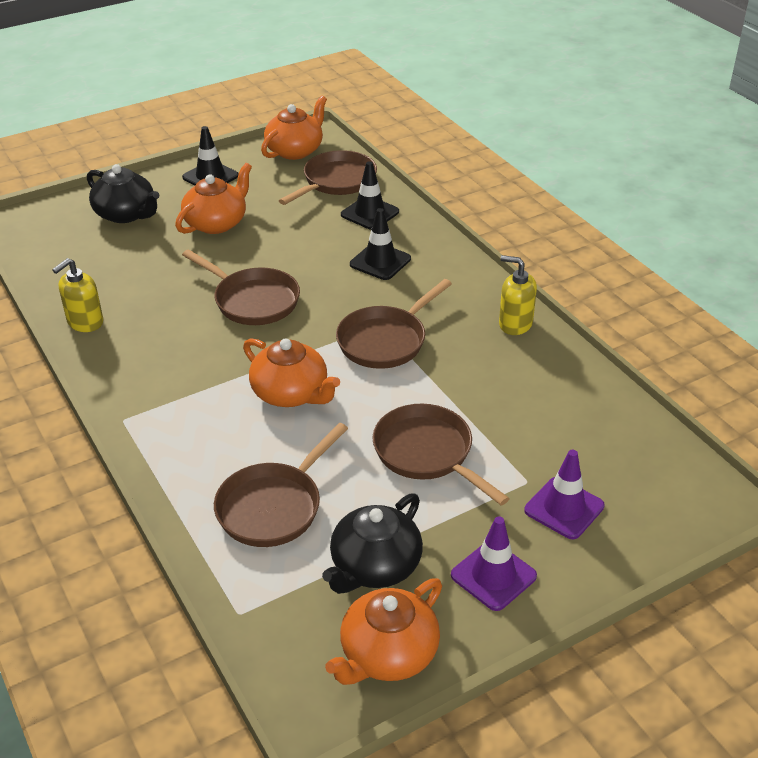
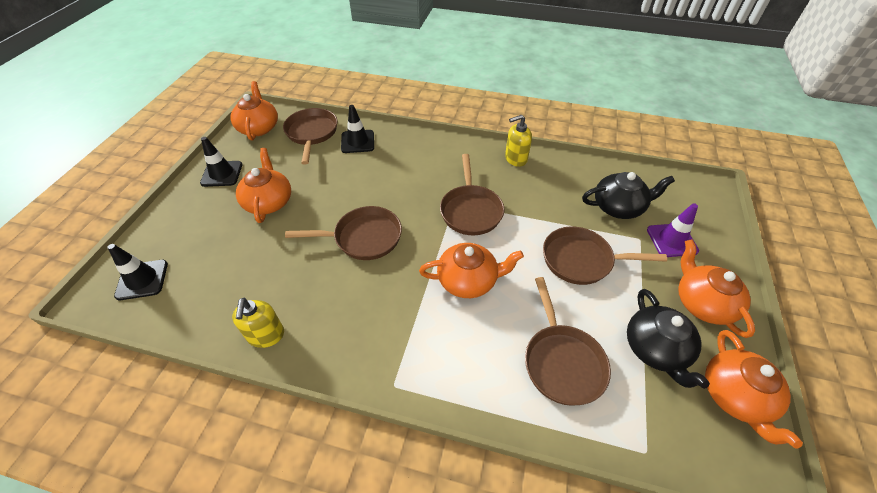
camera: 45 degrees left, 10 degrees up
black teapot [87,164,159,223] -> black teapot moved to [582,172,675,219]
black traffic cone [350,208,411,280] -> black traffic cone moved to [107,244,168,300]
purple traffic cone [451,517,537,611] -> orange teapot [678,239,755,338]

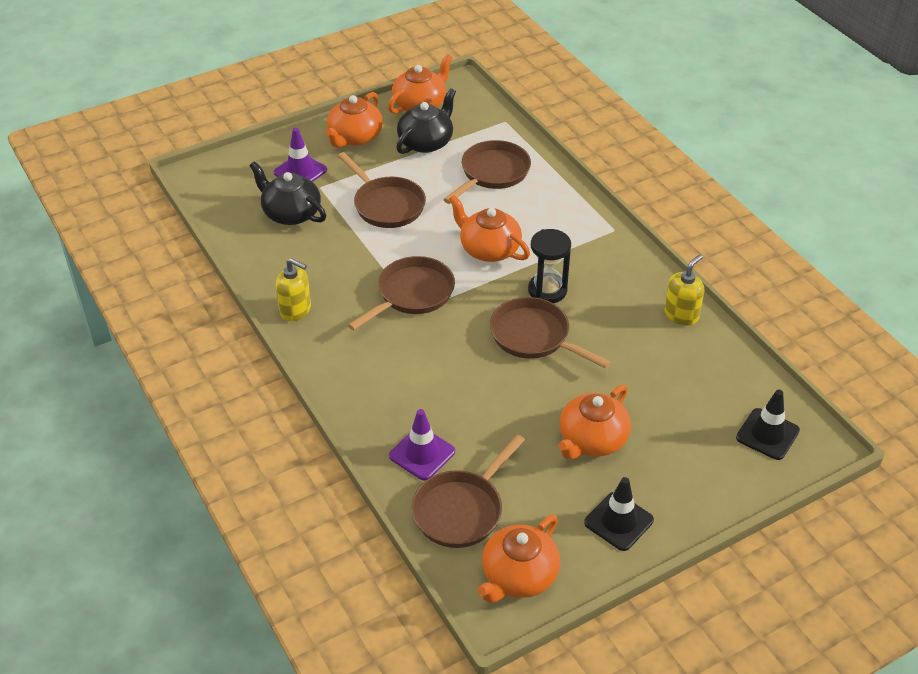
camera: 135 degrees left, 5 degrees down
black traffic cone [341,105,374,153] -> purple traffic cone [389,409,455,480]
none -> black hourglass [528,229,571,303]

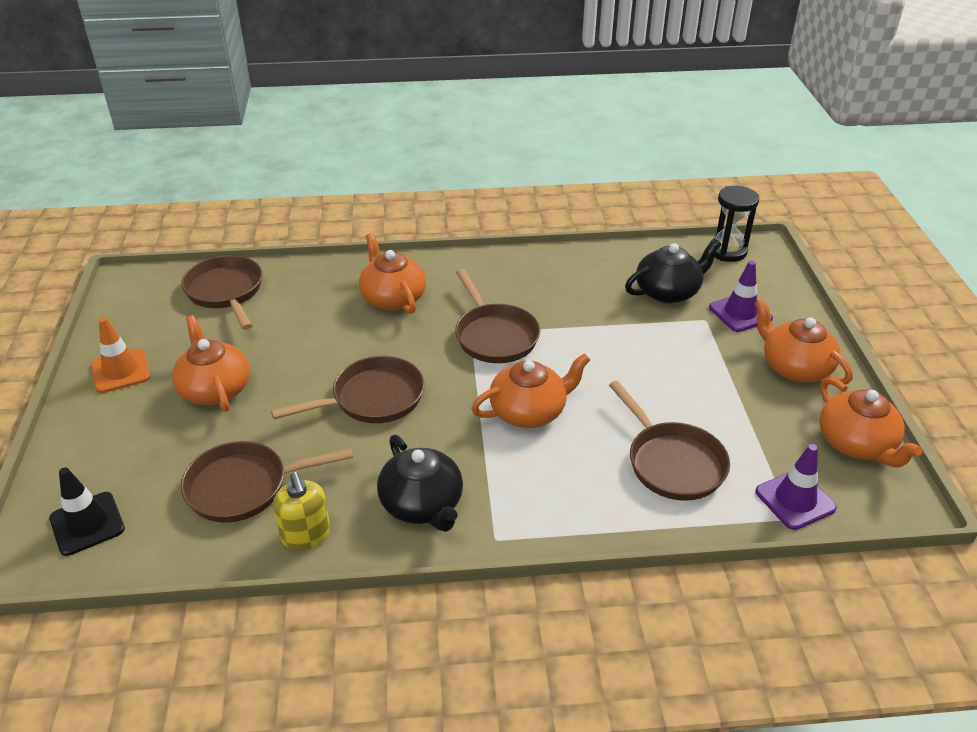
camera: 115 degrees right, 5 degrees down
yellow soap dispenser [276,258,311,321] -> none
brown pan [338,152,426,228] -> brown pan moved to [181,441,353,523]
purple traffic cone [389,409,455,480] -> purple traffic cone moved to [755,444,837,530]
black teapot [396,88,456,154] -> black teapot moved to [377,435,463,532]
orange teapot [478,514,560,603] -> orange teapot moved to [359,233,426,314]
black hourglass [528,229,571,303] -> black hourglass moved to [709,186,759,262]
black traffic cone [584,477,654,551] -> orange traffic cone [91,317,151,393]

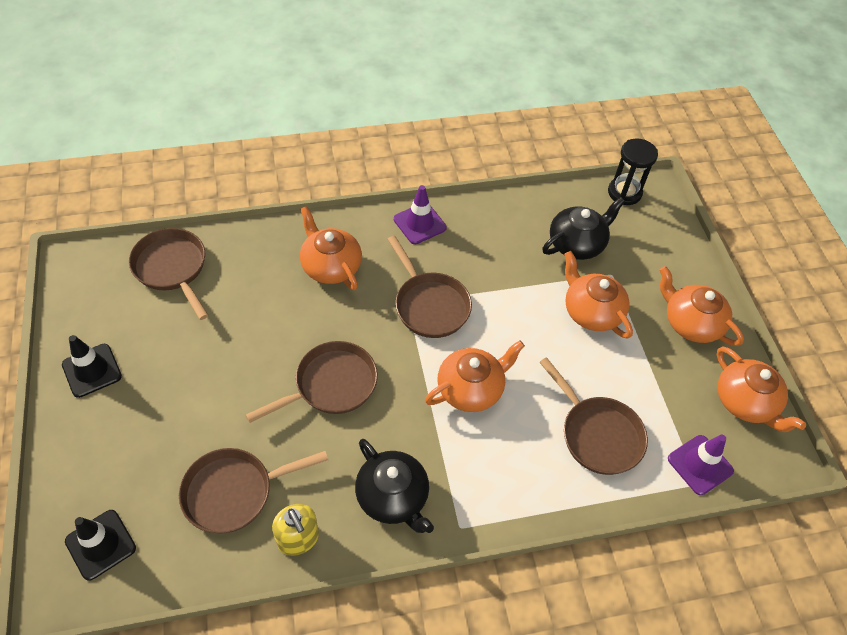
camera: 10 degrees left, 15 degrees up
orange traffic cone [91,317,151,393] -> black traffic cone [62,335,122,398]
orange teapot [172,315,250,412] -> orange teapot moved to [564,251,633,339]
purple traffic cone [709,261,773,332] -> purple traffic cone moved to [394,185,447,244]

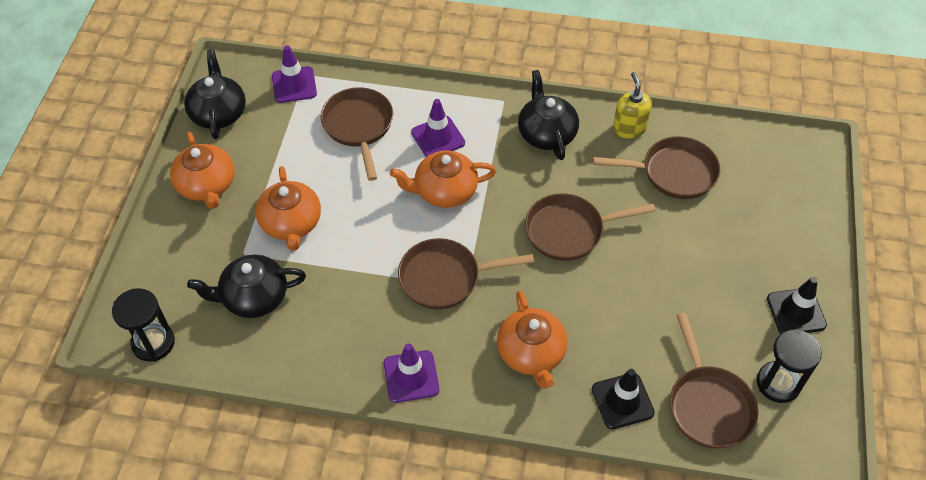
camera: 155 degrees left, 0 degrees up
black traffic cone [65,510,136,581] -> black traffic cone moved to [592,369,655,429]
brown pan [387,235,472,338] -> brown pan turned 90 degrees counterclockwise [398,238,534,309]
orange teapot [717,347,806,432] -> black teapot [184,50,246,139]
none -> purple traffic cone [411,99,465,157]
none -> black hourglass [757,329,822,403]

